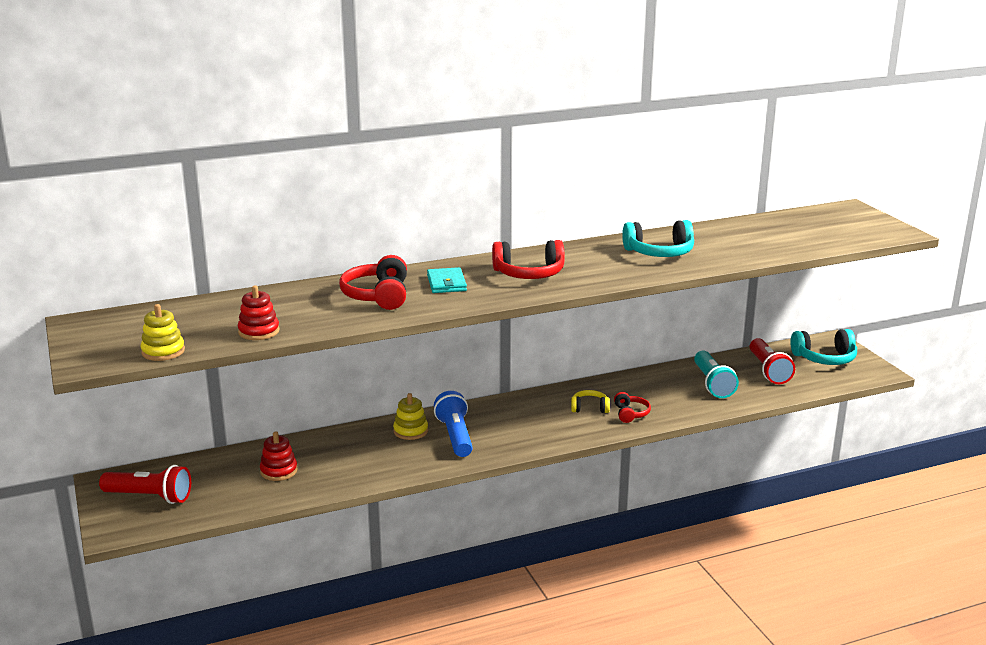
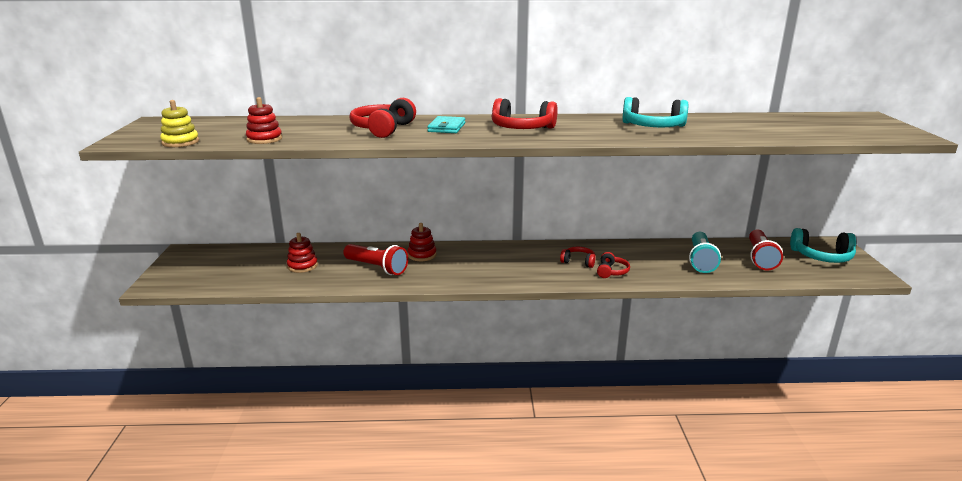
camera: 20 degrees right, 0 degrees up
red flashlight [99,465,191,504] -> red flashlight moved to [343,244,408,275]
yellow stacking toy [393,393,428,440] -> red stacking toy [408,223,436,261]
blue flashlight [434,391,473,457] -> none
yellow headphones [571,390,610,413] -> red headphones [560,247,596,268]

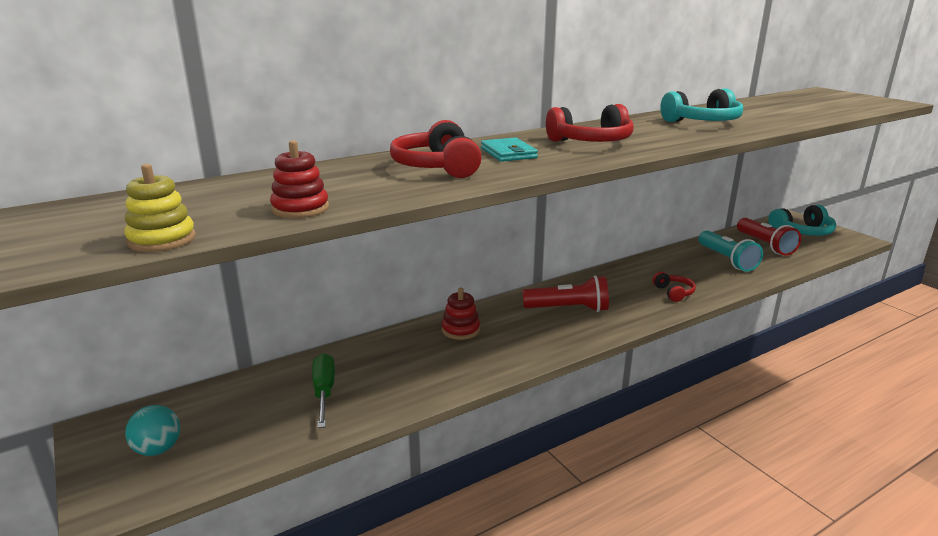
camera: 30 degrees left, 0 degrees up
red stacking toy [287,233,318,273] -> green screwdriver [312,353,335,428]
red flashlight [343,244,408,275] -> red flashlight moved to [523,275,609,312]
red headphones [560,247,596,268] -> none
none -> turquoise ball [125,405,180,456]

